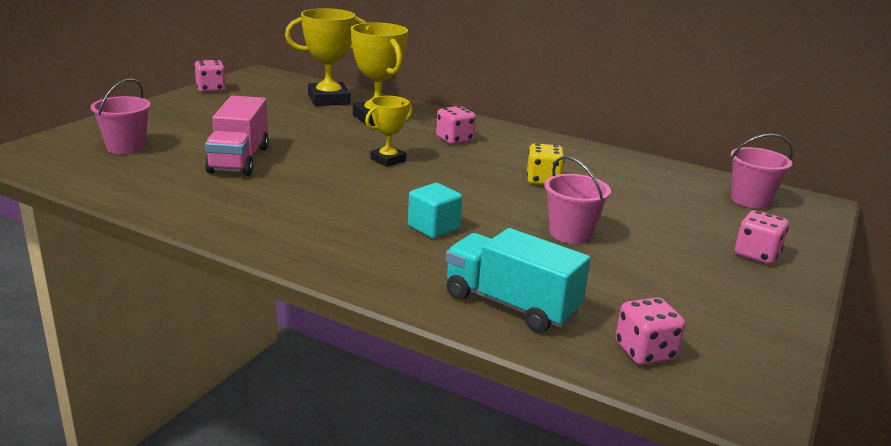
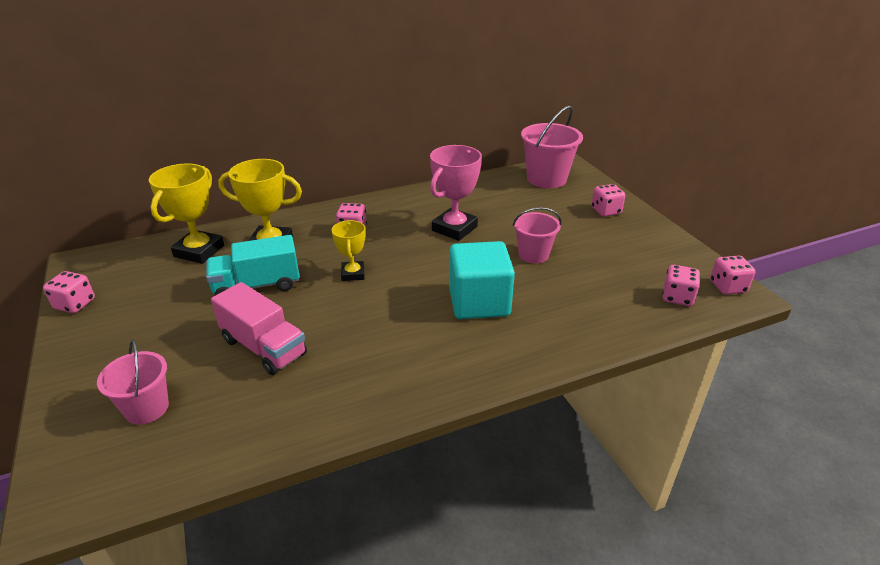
camera: 50 degrees left, 10 degrees up
turquoise cube [408,183,462,239] -> turquoise cube [449,241,515,319], size x1.82
turquoise truck [446,228,591,333] -> turquoise truck moved to [206,235,300,295]
yellow dice [527,143,565,185] -> pink trophy [430,145,482,241]
pink bucket [730,134,793,209] -> pink bucket [521,105,583,188], size x1.58
none -> pink dice [710,256,755,295]

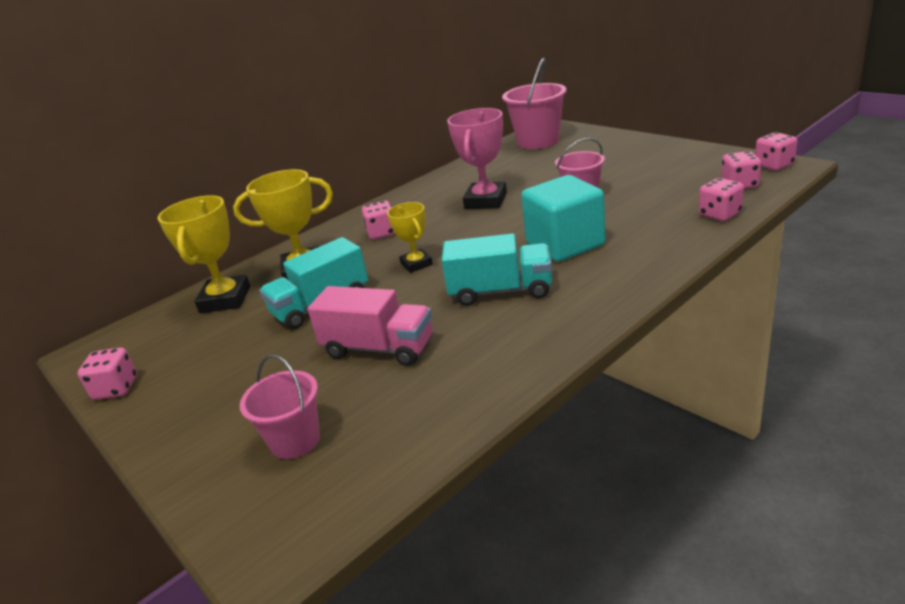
camera: 15 degrees left, 5 degrees down
pink dice [591,184,626,217] -> pink dice moved to [699,178,744,221]
none -> turquoise truck [441,233,552,306]

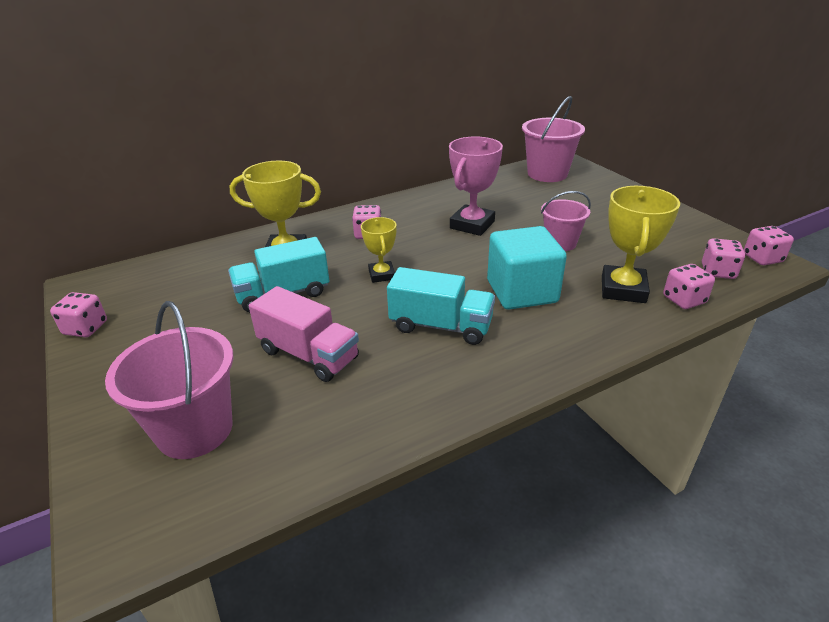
camera: 10 degrees right, 5 degrees up
yellow trophy [158,195,250,313] -> yellow trophy moved to [602,186,680,303]
pink bucket [240,354,320,459] -> pink bucket [105,301,233,459], size x1.58

